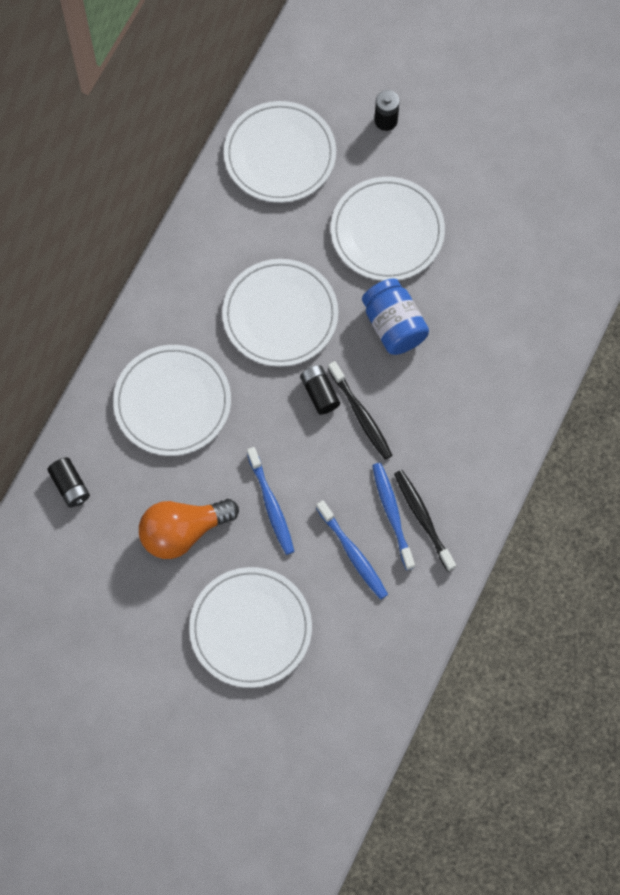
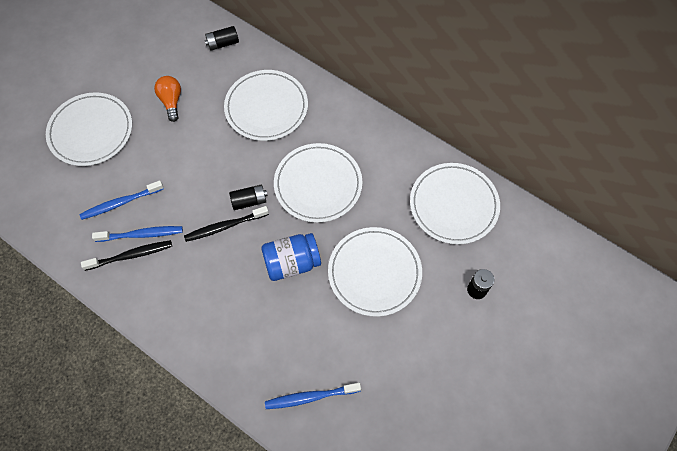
camera: 100 degrees right, 5 degrees down
orange light bulb [139,499,239,559] -> orange light bulb [154,76,181,122], size x0.65
blue toothbrush [247,447,295,555] -> blue toothbrush moved to [265,383,361,409]

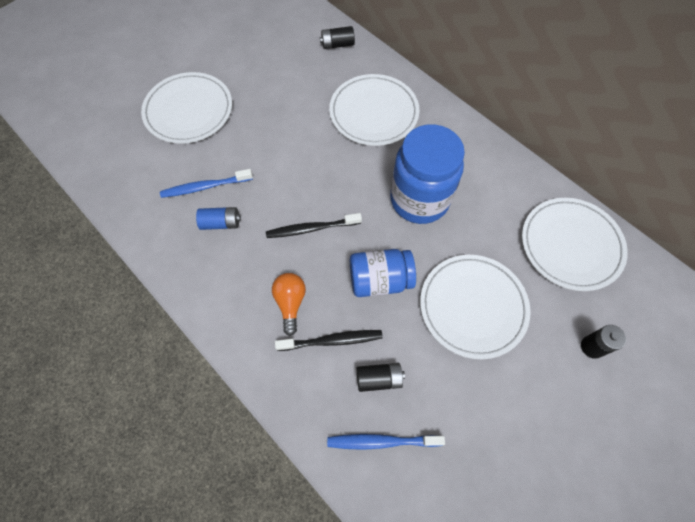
camera: 10 degrees right, 0 degrees up
black toothbrush [81,240,172,271] -> black toothbrush moved to [275,330,383,351]
blue toothbrush [92,226,183,242] -> blue battery [196,207,241,230]
orange light bulb [154,76,181,122] -> orange light bulb moved to [272,273,306,336]
black battery [229,184,268,210] -> black battery moved to [357,363,405,392]
white plate [274,143,363,223] -> blue jar [390,124,465,224]

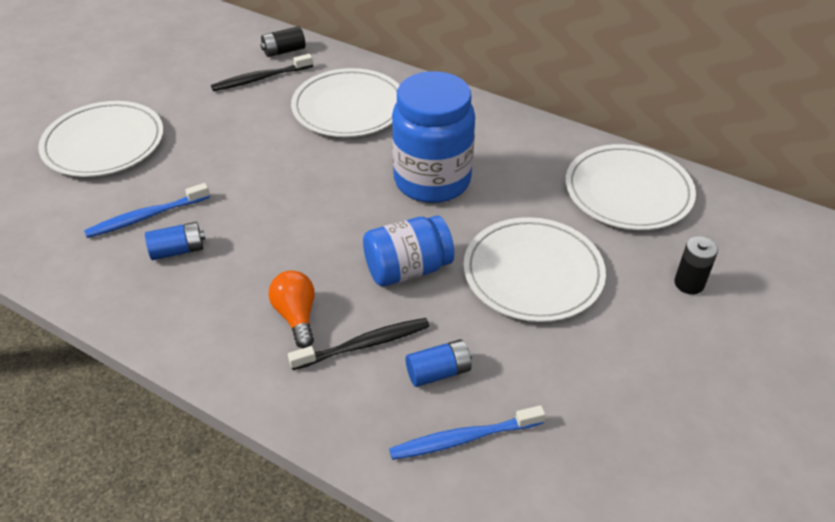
camera: 15 degrees left, 20 degrees down
black toothbrush [266,213,362,238] -> black toothbrush moved to [211,54,313,91]
black battery [357,363,405,392] -> blue battery [406,339,472,387]

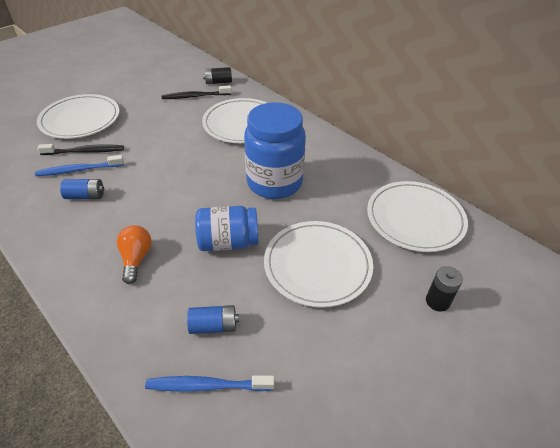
camera: 15 degrees right, 0 degrees up
black toothbrush [288,318,430,370] -> black toothbrush moved to [37,144,124,155]

